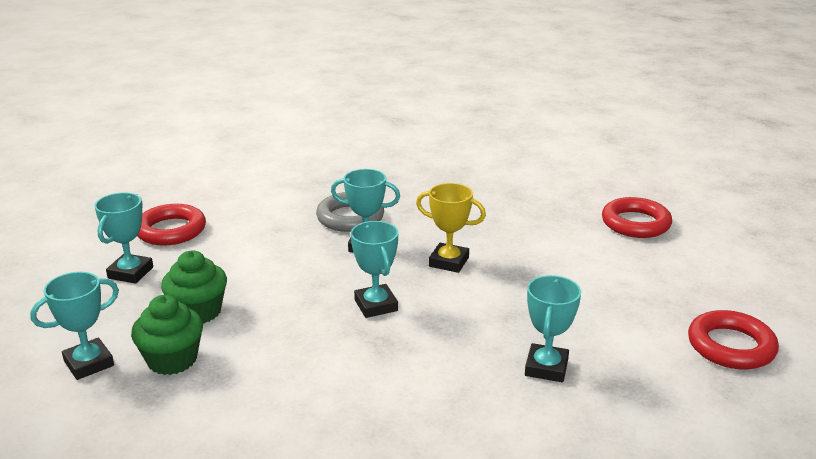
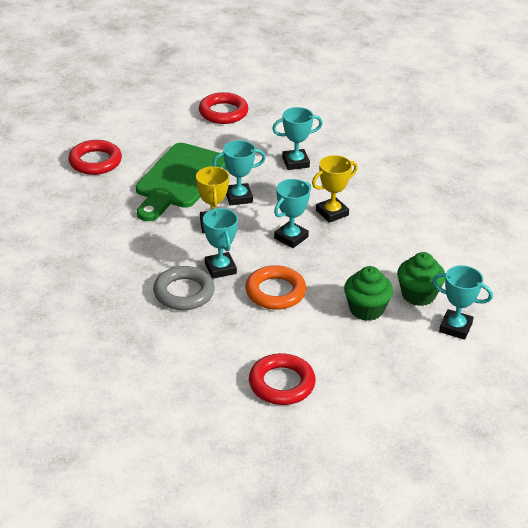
camera: 120 degrees left, 10 degrees up
turquoise trophy [94,192,153,284] -> turquoise trophy moved to [213,140,266,206]
none -> green cutting board [136,143,226,221]
none -> orange ring [245,265,306,310]
none -> yellow trophy [312,155,358,223]

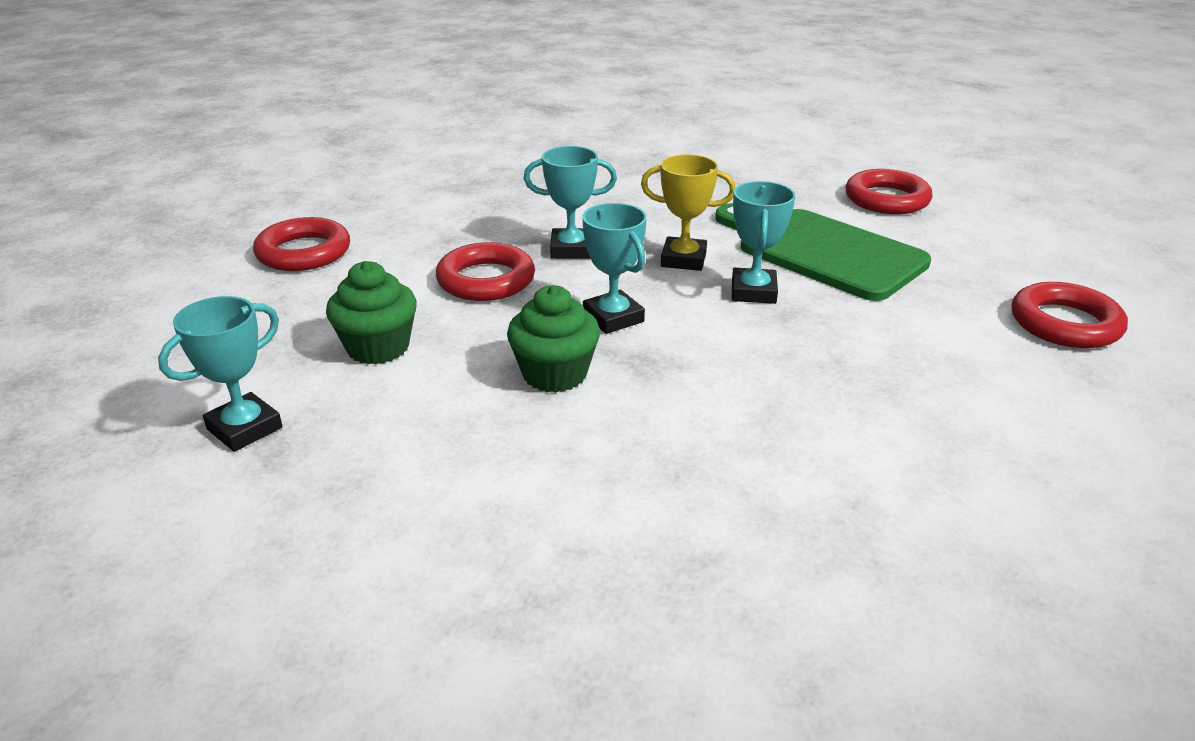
camera: 110 degrees right, 5 degrees down
grey ring [153,266,215,310] -> none
orange ring [245,265,306,310] -> red ring [436,242,535,301]
turquoise trophy [272,107,323,170] -> none
yellow trophy [312,155,358,223] -> none
green cupcake [397,252,446,306] -> green cupcake moved to [507,285,600,393]

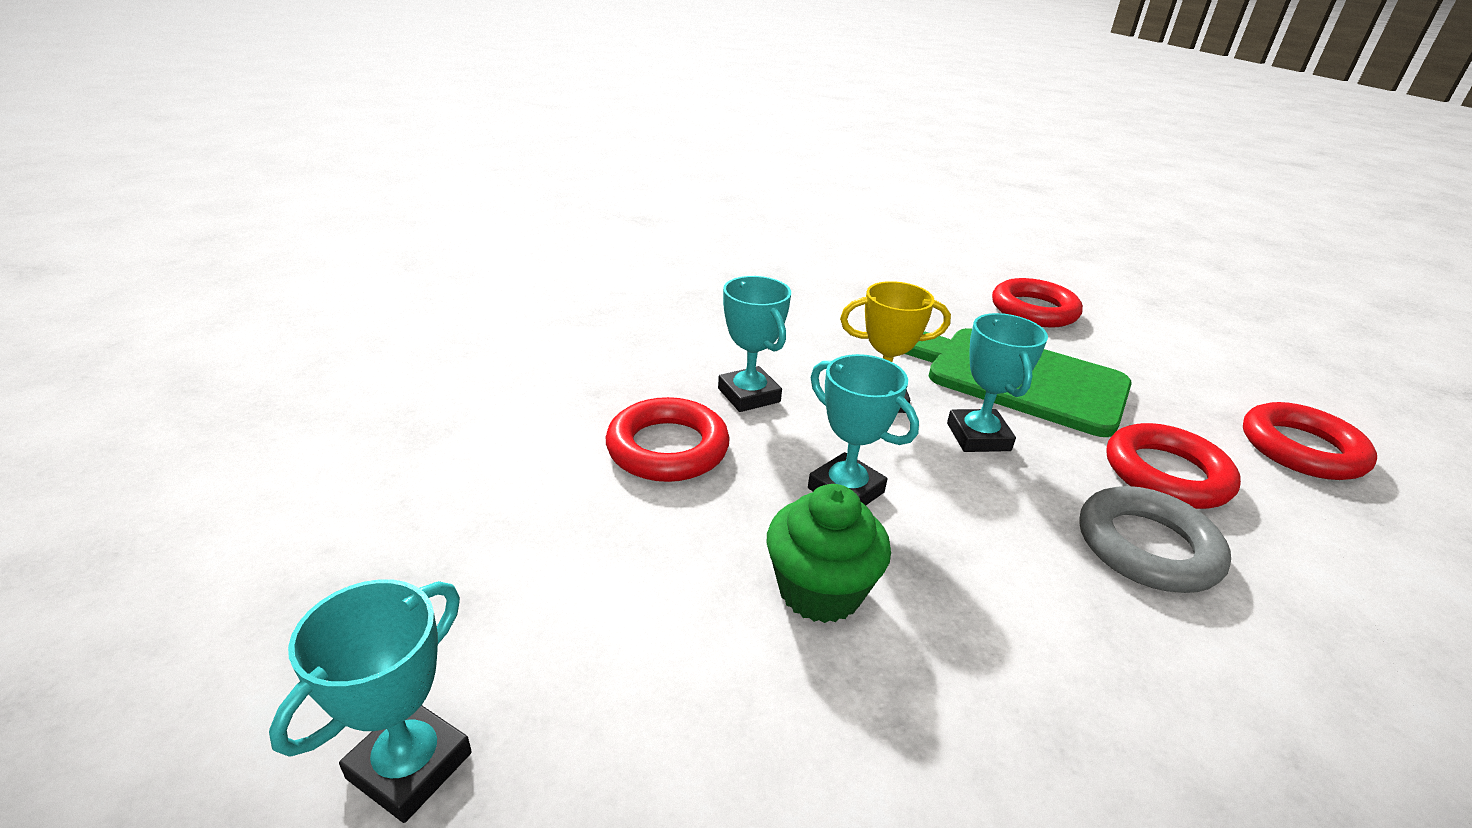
camera: 15 degrees left, 0 degrees up
red ring [253,217,350,271] -> red ring moved to [1106,423,1241,509]
green cupcake [326,261,417,364] -> none
turquoise trophy [524,146,617,259] -> turquoise trophy turned 75 degrees clockwise [718,276,791,412]
none -> grey ring [1079,486,1231,593]

